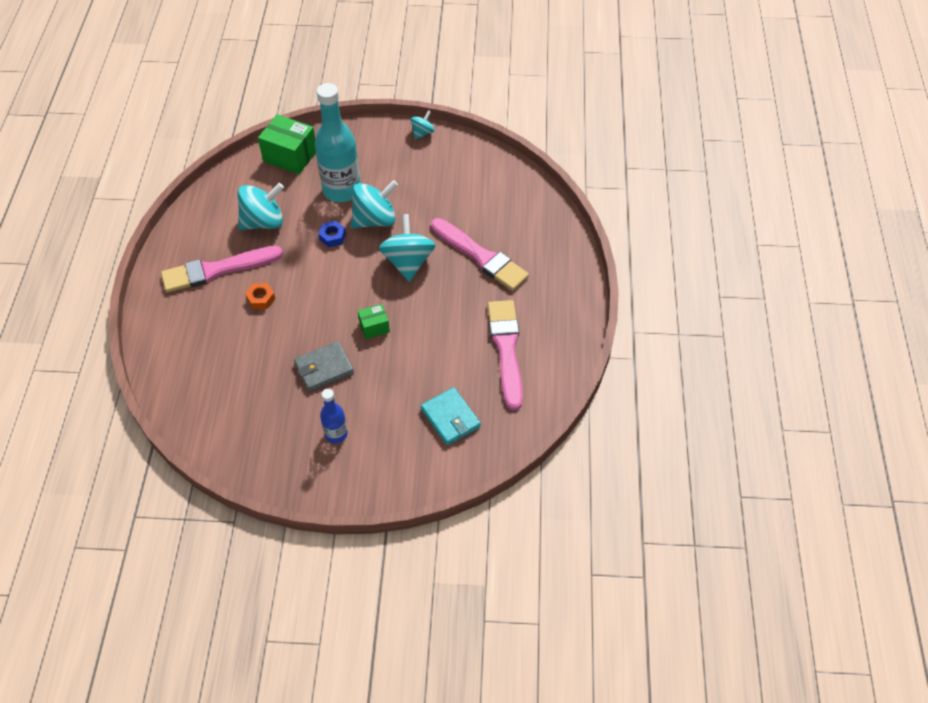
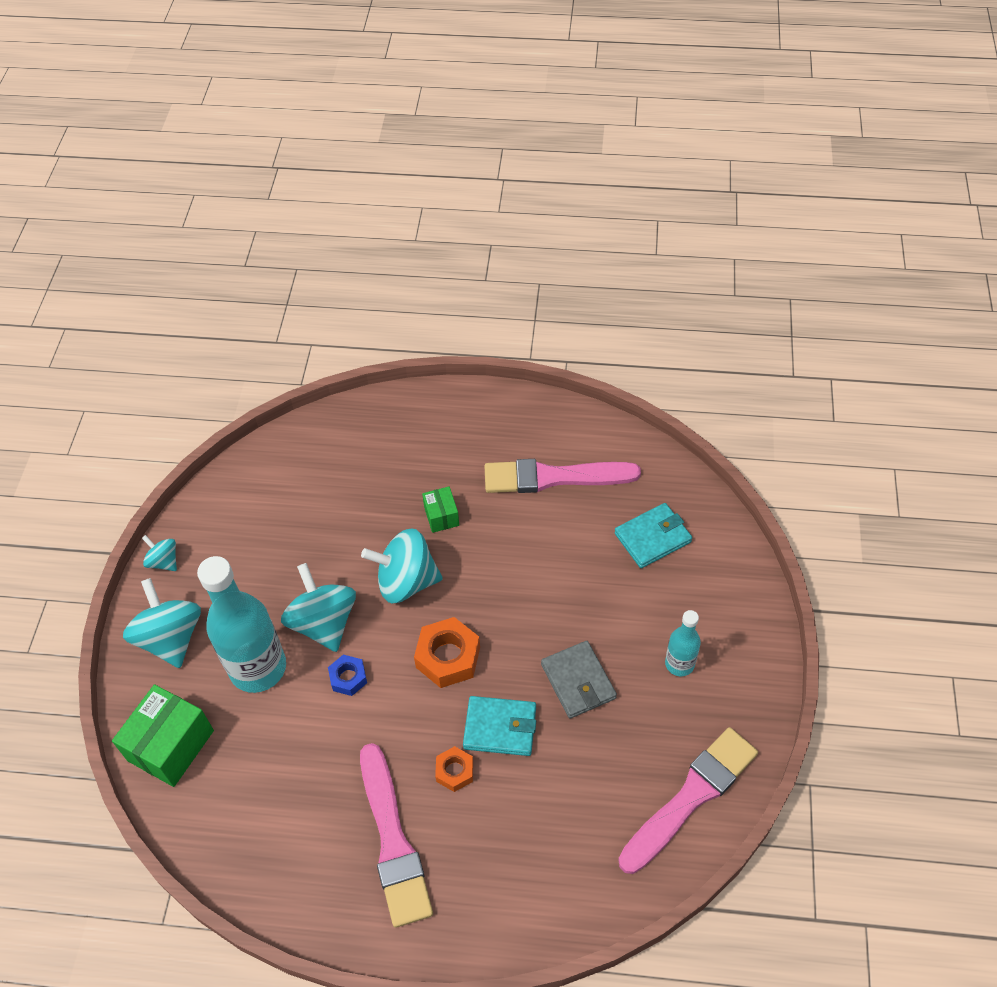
camera: 85 degrees left, 0 degrees up
turquoise spinning top [238,183,284,230] -> turquoise spinning top moved to [123,578,201,668]
blue bottle [320,389,348,444] -> turquoise bottle [665,610,701,676]
green box [358,304,390,339] -> green box moved to [422,487,459,533]
pink brush [431,218,529,291] -> pink brush moved to [618,727,758,874]
none -> orange nut [414,617,480,688]
none -> turquoise wallet [463,696,536,756]

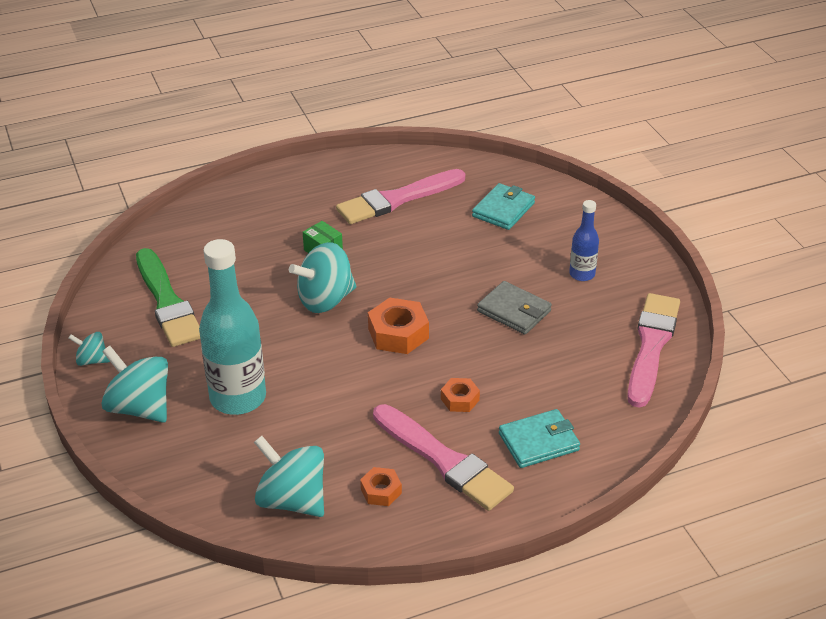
camera: 30 degrees left, 15 degrees down
green box [112,684,214,787] -> none
turquoise spinning top [281,563,356,652] -> turquoise spinning top moved to [254,436,324,517]
blue nut [328,655,367,696] -> none
turquoise wallet [463,696,536,756] -> turquoise wallet moved to [499,409,580,468]
turquoise bottle [665,610,701,676] -> blue bottle [569,200,599,281]
none -> green brush [136,248,200,347]
none -> orange nut [360,467,402,506]

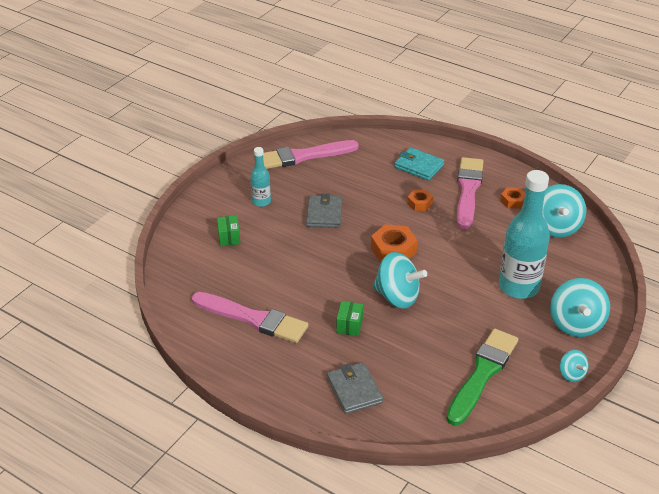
camera: 125 degrees left, 0 degrees up
turquoise wallet [472,183,535,230] -> none
blue bottle [569,200,599,281] -> turquoise bottle [250,147,271,207]
none -> green box [217,215,240,246]
none -> grey wallet [327,362,383,414]

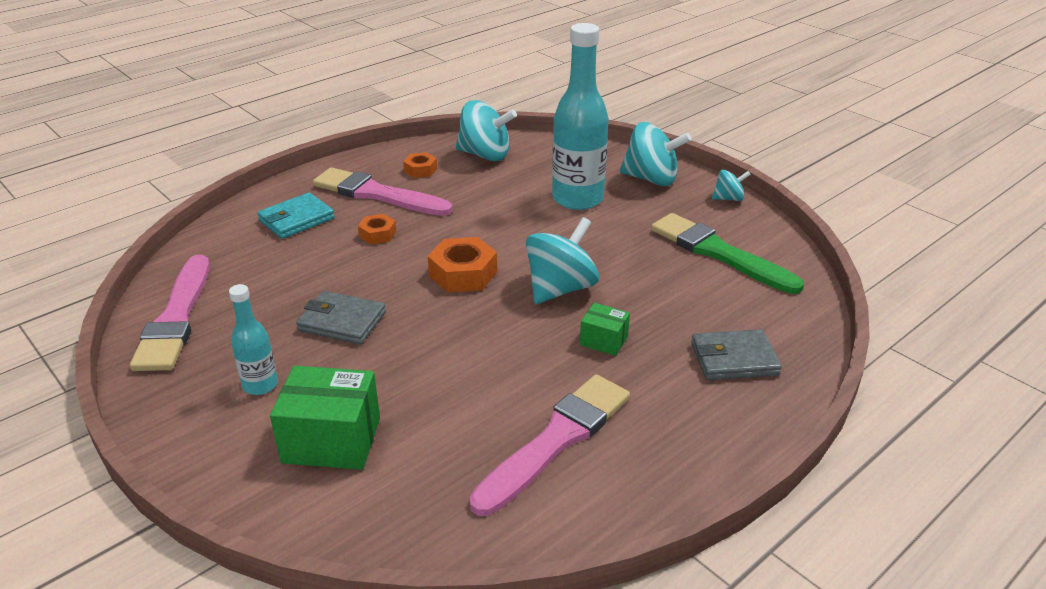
camera: 75 degrees left, 5 degrees down
green box [217,215,240,246] -> green box [270,366,380,470], size x1.86

